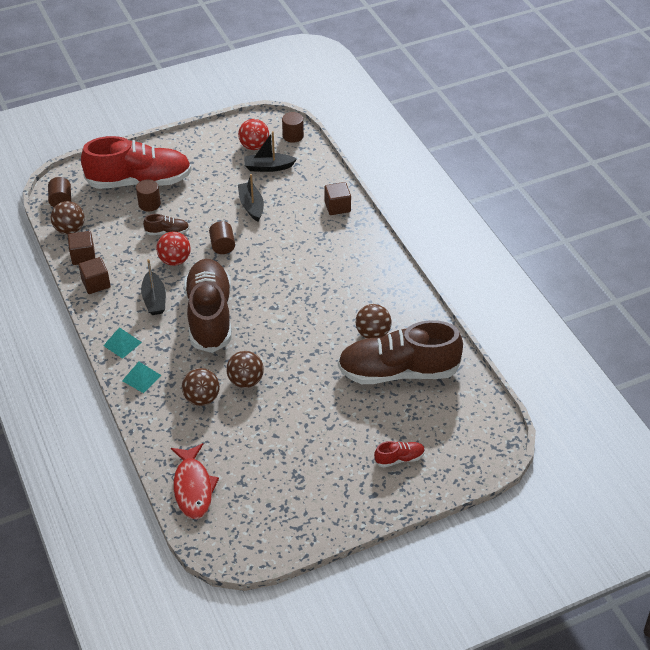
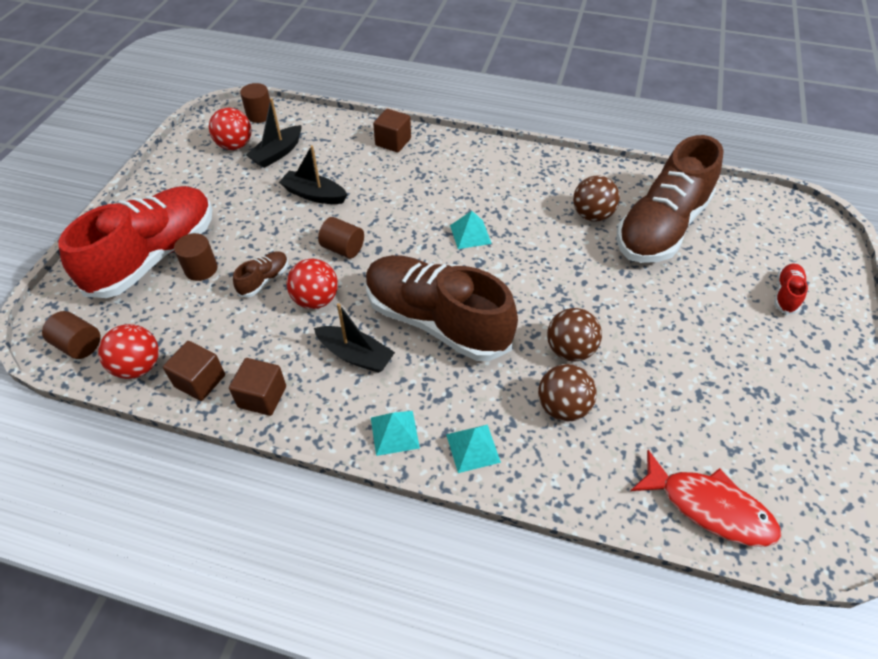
camera: 50 degrees left, 5 degrees up
brown ball [51,201,85,234] -> red ball [98,324,159,379]
none -> turquoise pyramid [450,211,492,249]

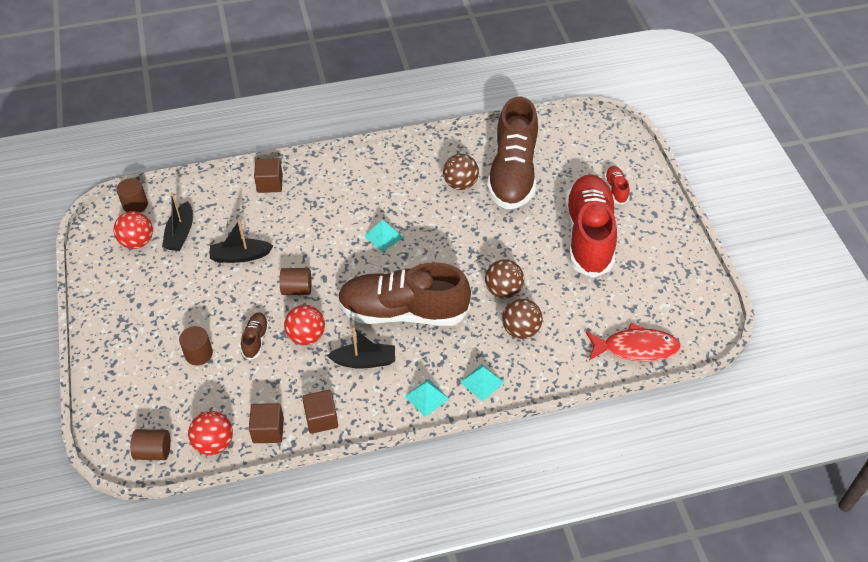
camera: 30 degrees left, 0 degrees up
red shoe [59,186,212,298] -> red shoe moved to [565,174,617,278]

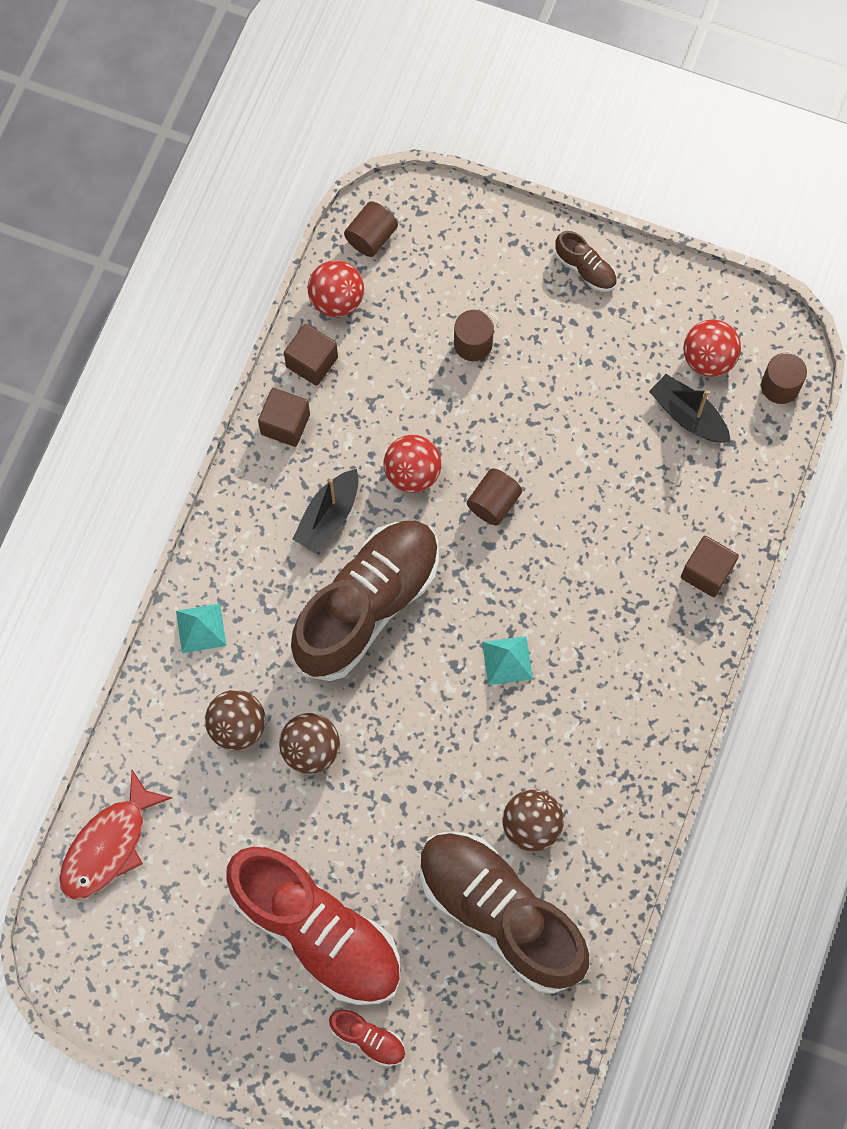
camera: 125 degrees right, 20 degrees up
black boat [210,220,273,263] -> none
brown shoe [241,312,269,360] -> brown shoe moved to [554,231,617,291]
turquoise pyramid [405,379,449,417] -> none

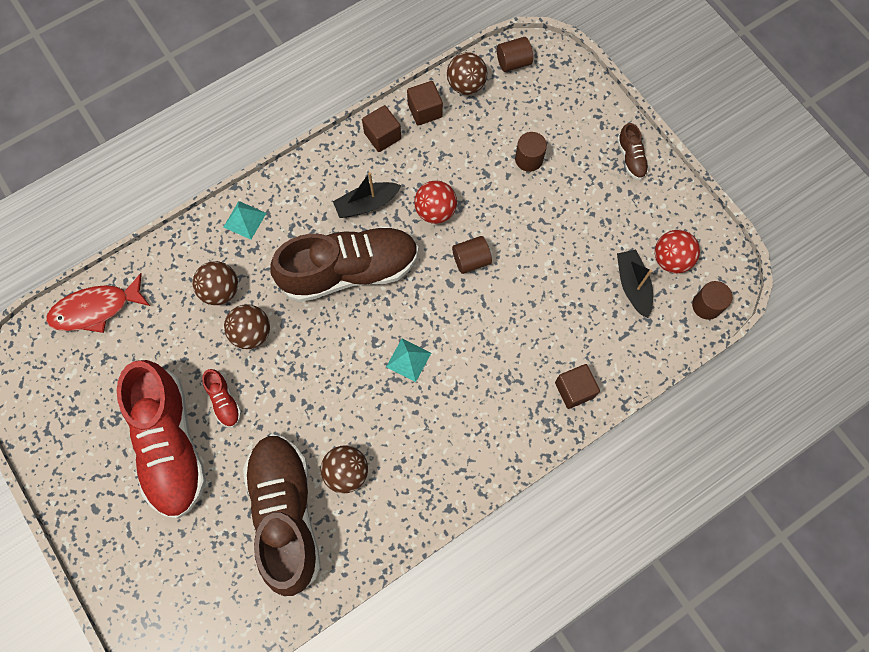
camera: 35 degrees right, 0 degrees up
red ball [308,260,364,317] -> brown ball [447,52,487,95]
red shoe [329,1009,405,1066] -> red shoe moved to [202,369,241,427]

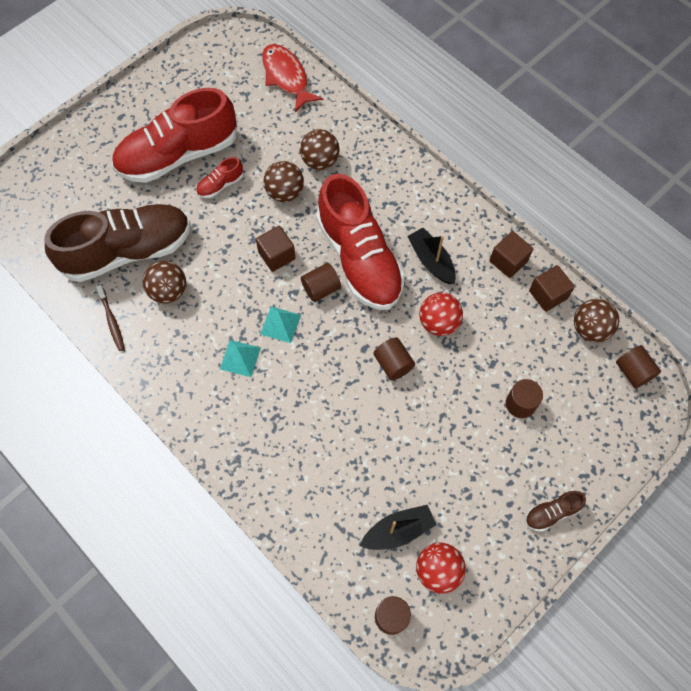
camera: 80 degrees right, 5 degrees down
turquoise pyramid [224,201,266,239] -> turquoise pyramid moved to [220,340,261,377]
brown shoe [271,226,419,302] -> red shoe [316,174,405,310]
brown cube [555,364,600,409] -> brown cube moved to [256,226,296,272]
none -> brown toothbrush [96,285,125,351]
none -> brown cylinder [301,263,341,302]

